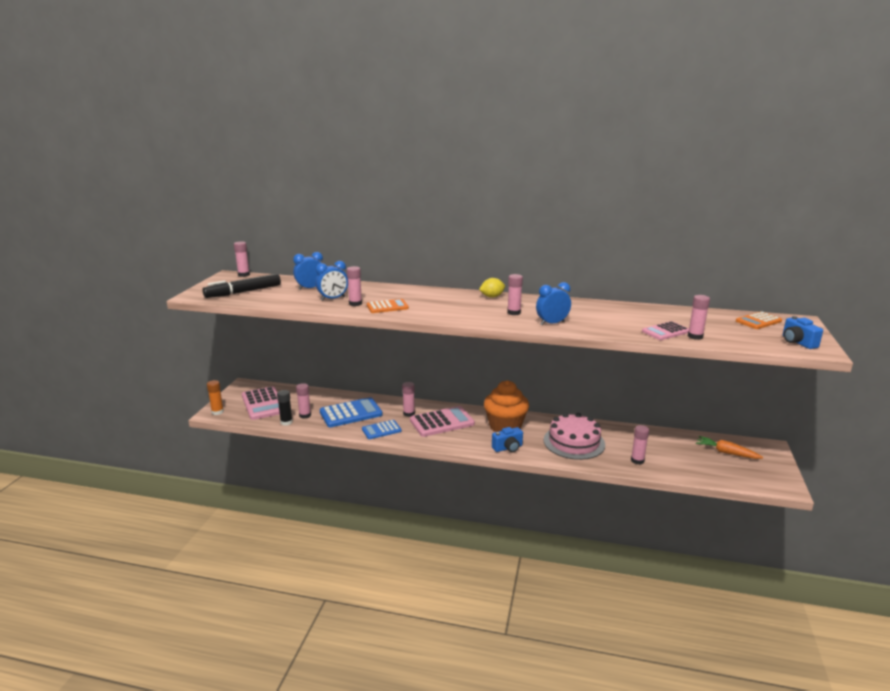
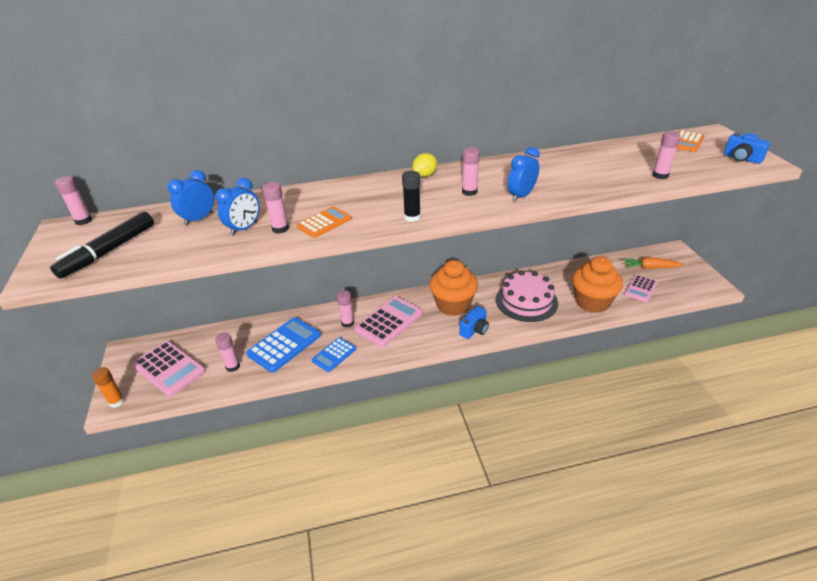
camera: 25 degrees left, 15 degrees up
black glue stick [277,390,293,426] -> black glue stick moved to [402,171,421,222]
pink glue stick [631,425,649,464] -> orange cupcake [572,256,623,313]
pink calculator [642,321,689,340] -> pink calculator moved to [624,275,658,302]

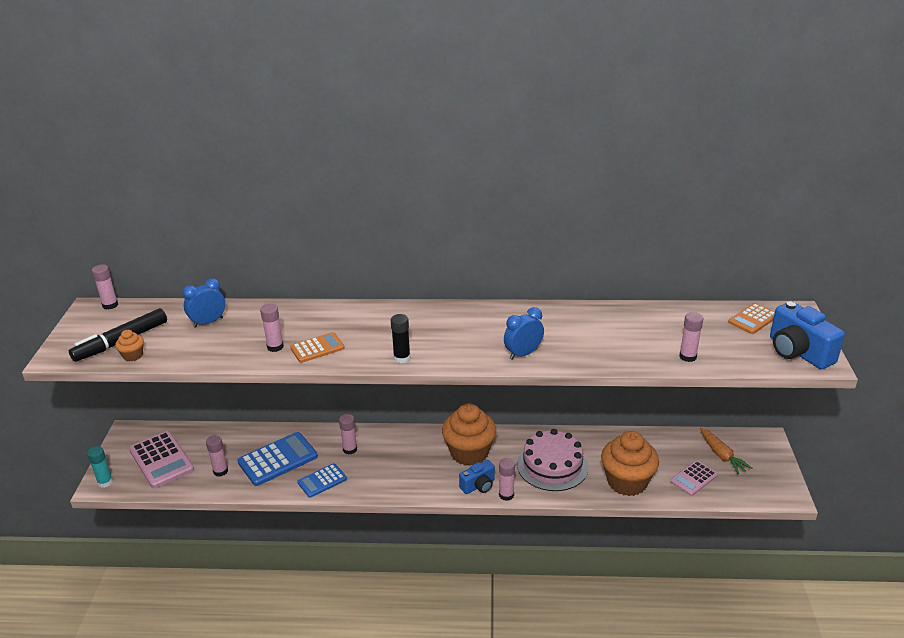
camera: 15 degrees right, 5 degrees down
orange glue stick [92,367,125,408] -> turquoise glue stick [87,446,113,488]
blue clock [215,178,260,236] -> none
pink calculator [354,296,423,347] -> none
yellow lemon [413,153,437,177] -> none
pink glue stick [462,147,480,196] -> pink glue stick moved to [499,458,515,501]
orange carrot [622,258,684,269] -> orange carrot turned 135 degrees counterclockwise [700,427,752,474]
blue camera [724,133,770,164] -> blue camera [770,301,845,369], size x1.67
none -> orange cupcake [115,330,144,361]

